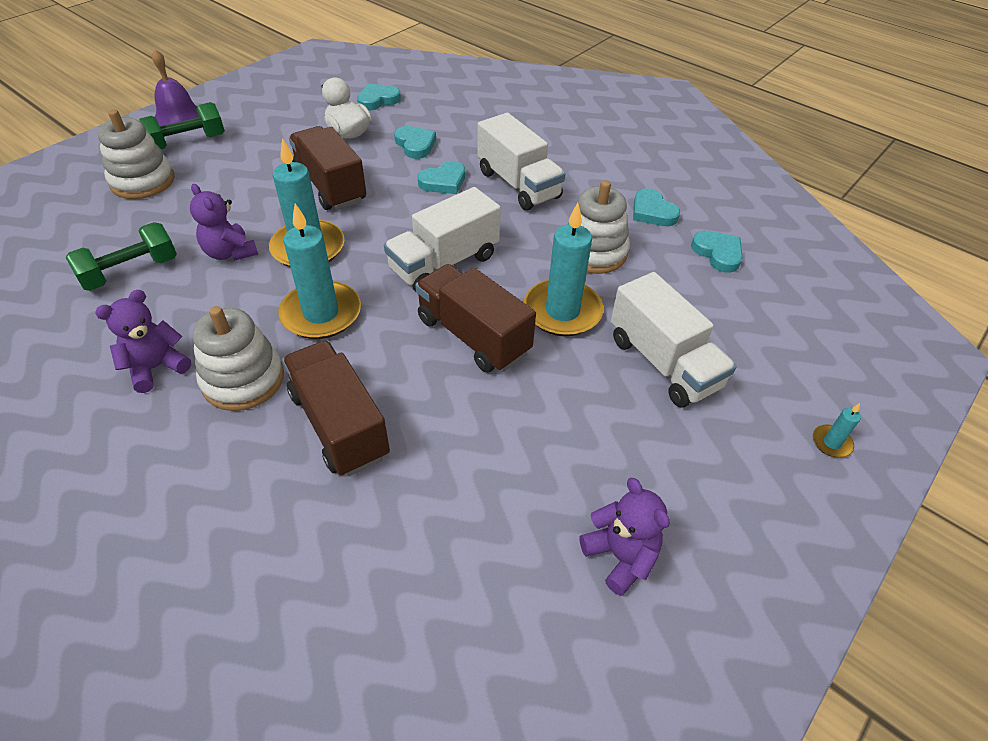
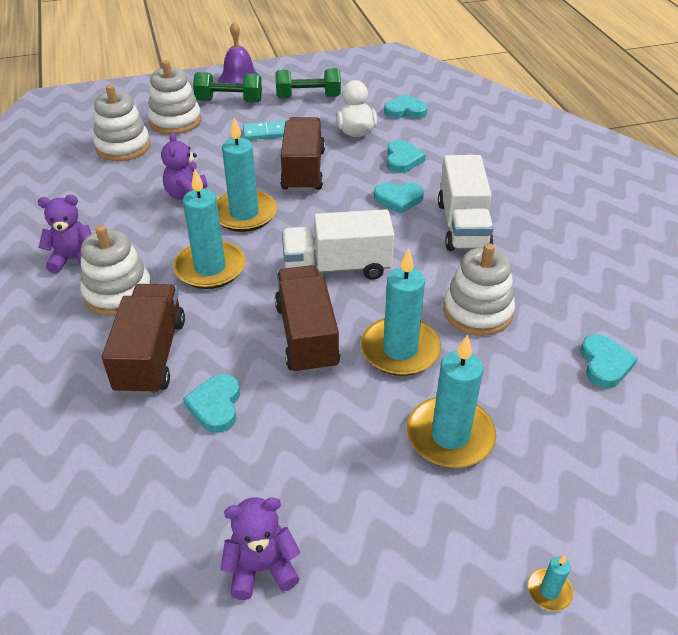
camera: 35 degrees right, 5 degrees down
green dumbbell [66,222,177,291] -> green dumbbell moved to [275,68,341,98]
purple teddy bear [580,478,670,596] -> purple teddy bear turned 105 degrees counterclockwise [221,497,301,600]
white truck [611,272,737,408] -> turquoise candle [407,334,496,468]
turquoise heart [633,188,680,226] -> turquoise heart moved to [183,374,240,433]
none -> white stacking toy [93,85,150,161]
none -> turquoise domino [243,121,285,140]

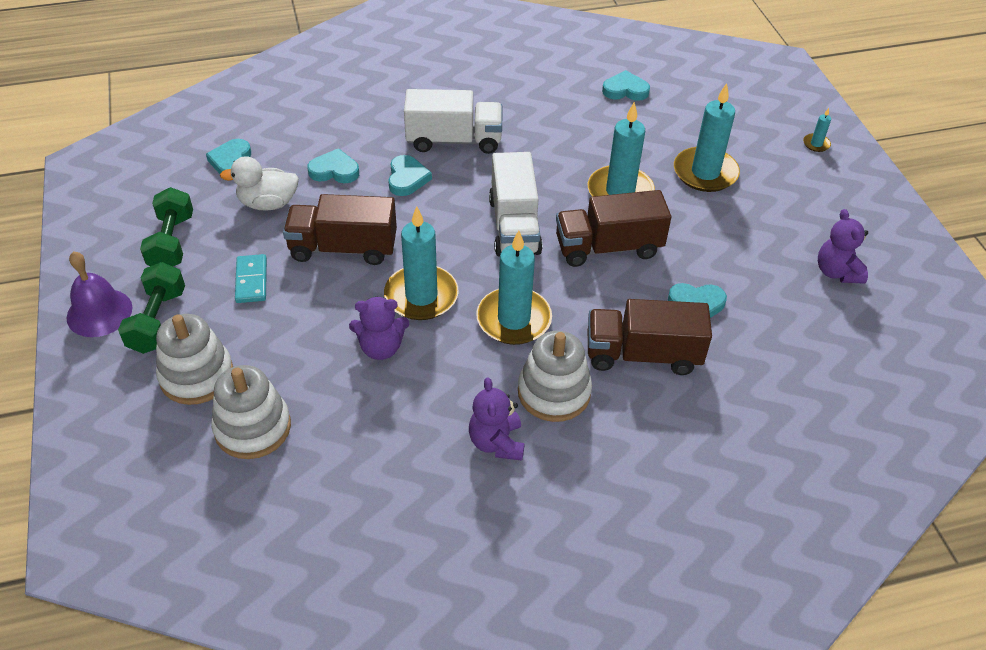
camera: 90 degrees left, 5 degrees up
white stacking toy [443,243,515,336] -> none

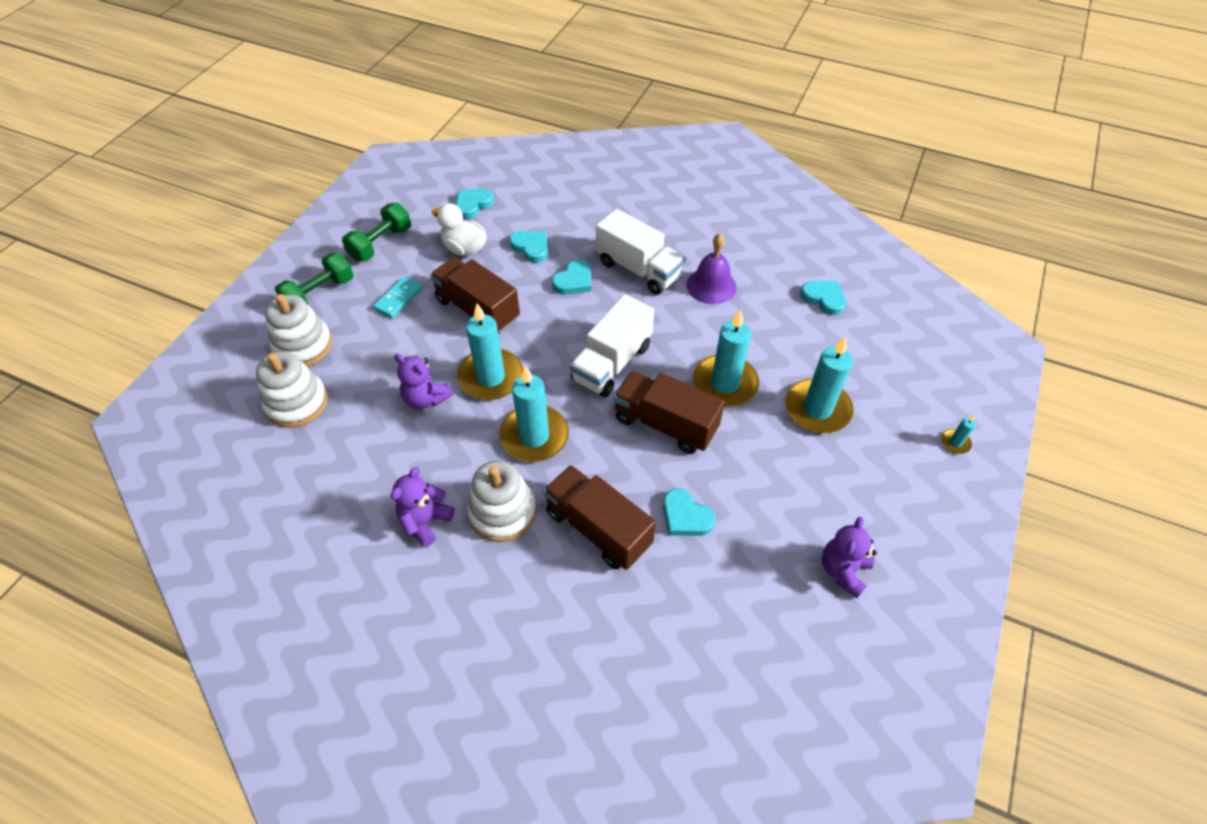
camera: 40 degrees right, 5 degrees up
purple bell [67,251,133,337] -> purple bell moved to [687,234,737,304]

